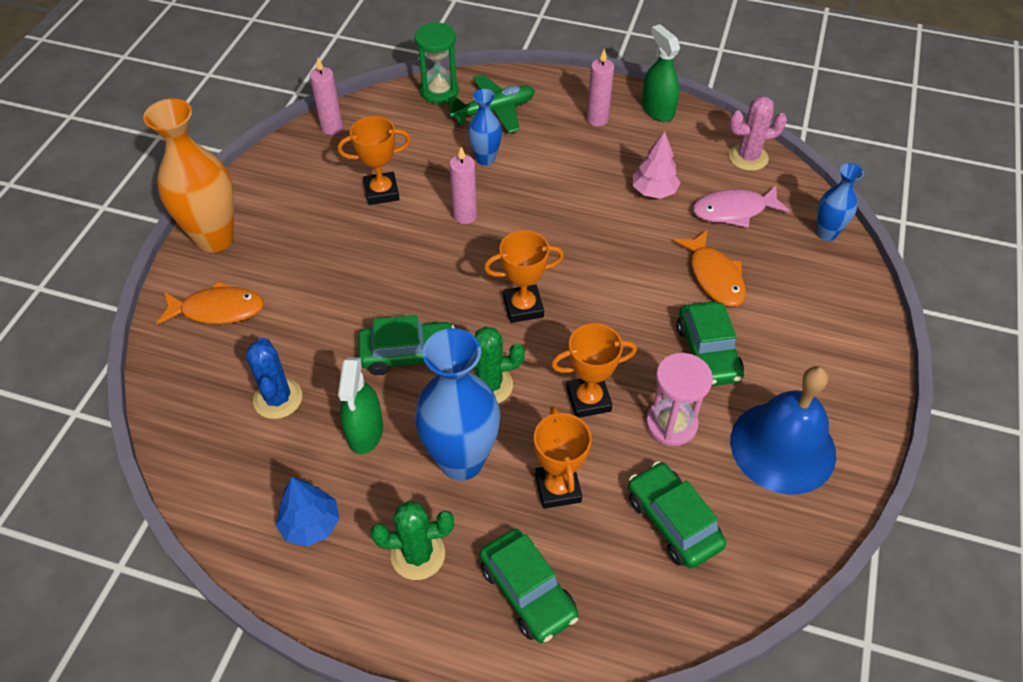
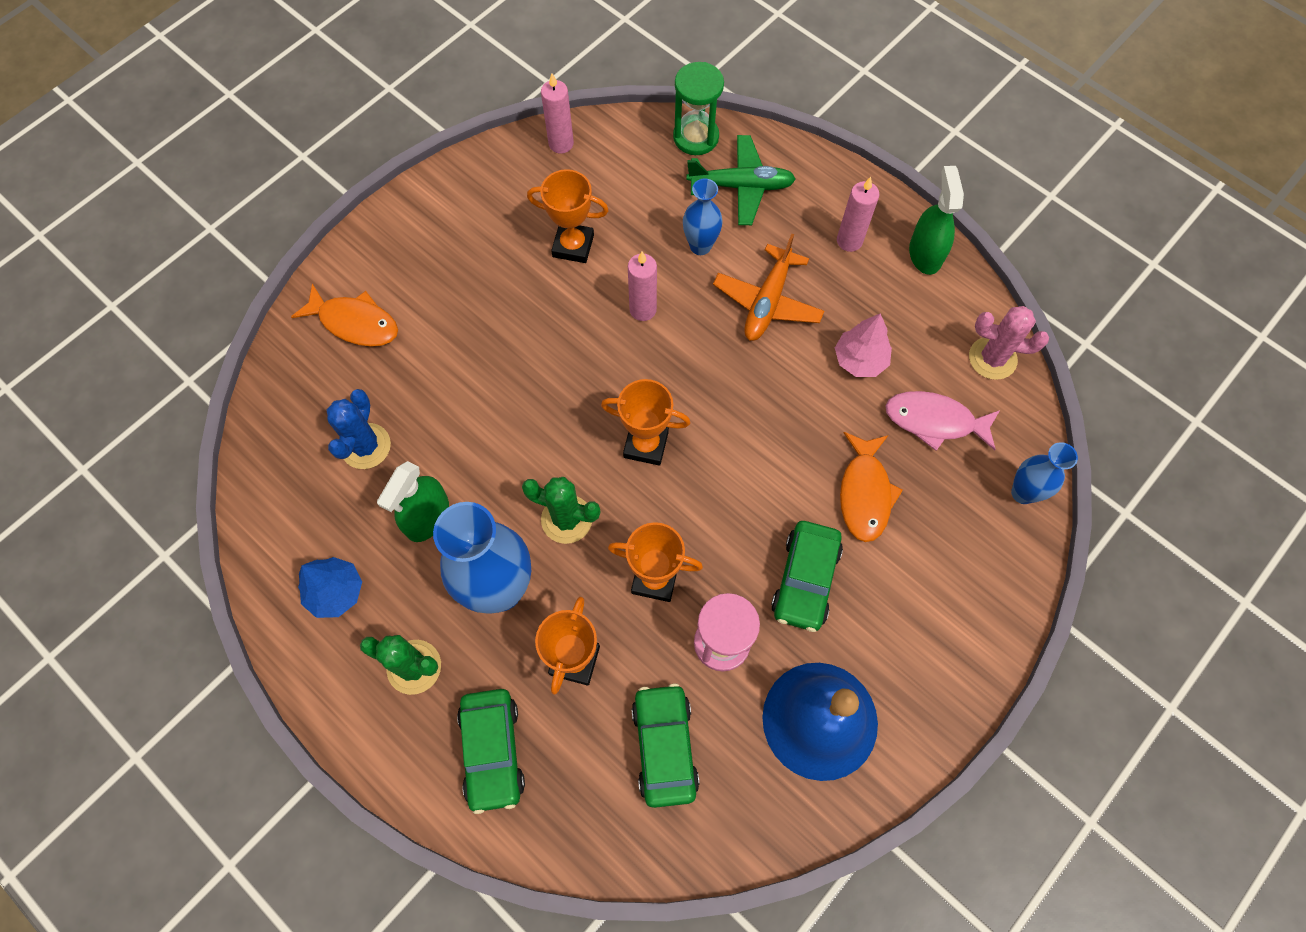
camera: 25 degrees right, 15 degrees up
orange vase [143,99,234,252] -> none
green car [358,315,455,375] -> none
none -> orange plane [713,234,824,341]

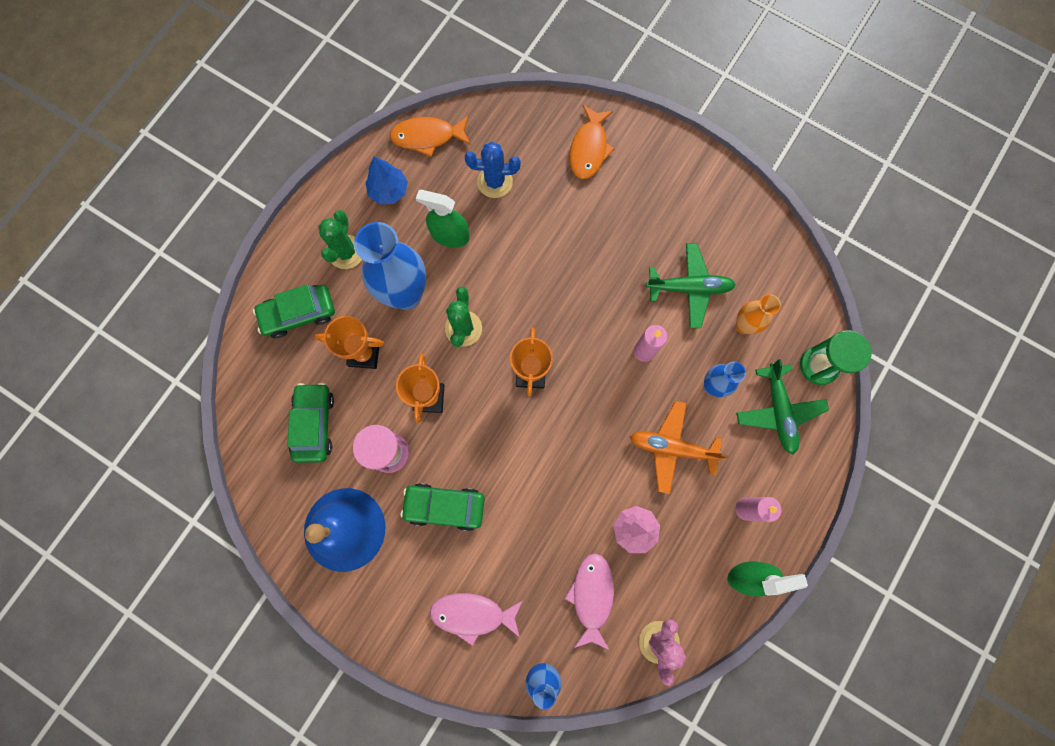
camera: 80 degrees right, 10 degrees up
orange trophy [527,169,609,263] -> green plane [646,243,736,328]
pink candle [541,73,574,154] -> none
green car [632,683,699,808] -> green car turned 75 degrees counterclockwise [287,383,334,463]
orange fish [840,432,903,542] -> orange fish moved to [390,116,471,157]
none -> pink fish [430,593,523,646]
none -> orange vase [736,294,781,334]

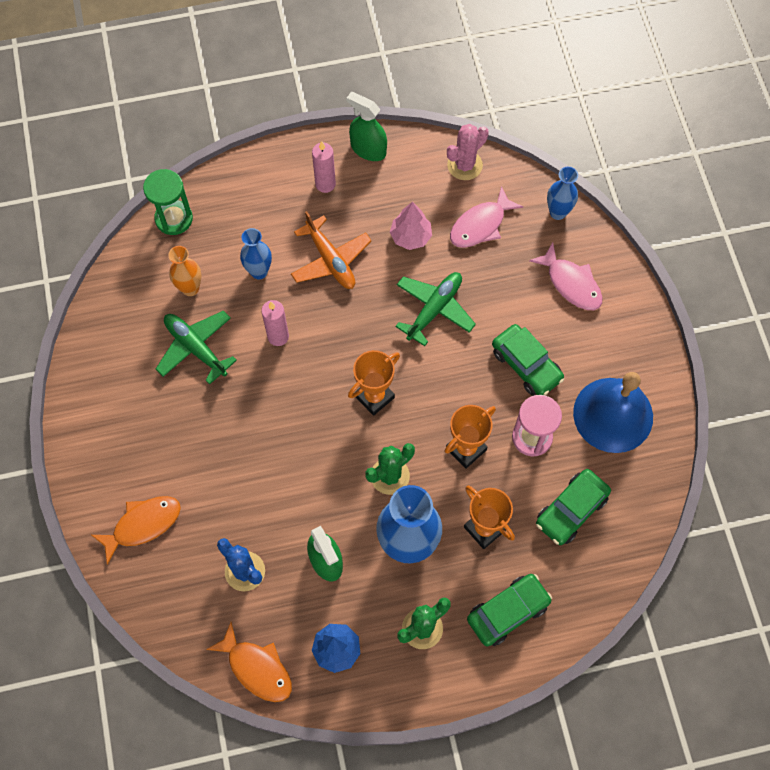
camera: 135 degrees left, 10 degrees down
green car [253,284,335,338] -> green car turned 60 degrees counterclockwise [467,574,552,646]
green plane [736,359,829,454] -> green plane moved to [395,272,476,346]

